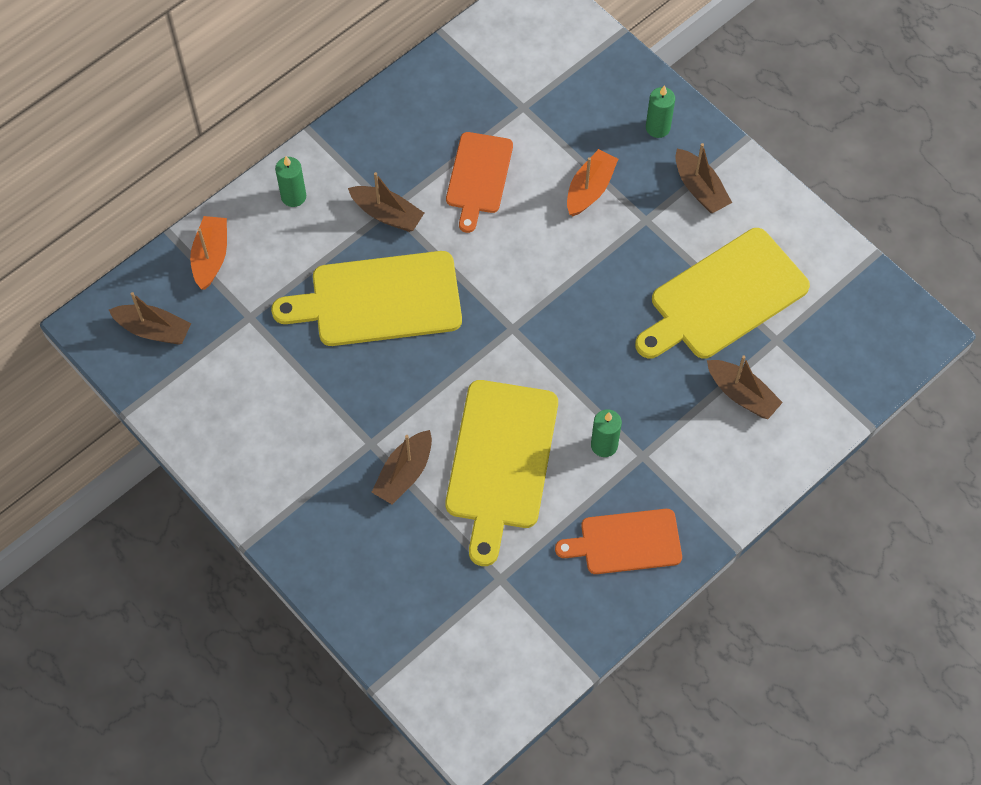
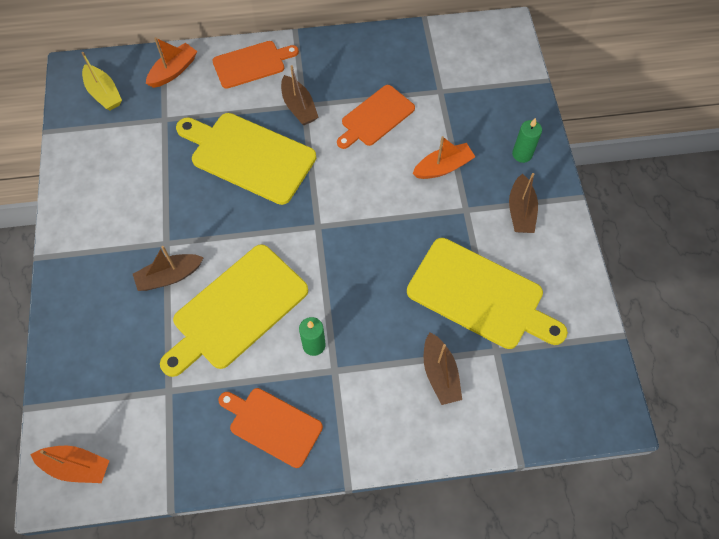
camera: 35 degrees right, 0 degrees up
brown boat [109,292,191,345] -> yellow boat [82,52,122,110]
green candle [275,156,306,207] -> orange cutting board [212,41,299,89]
yellow cutting board [635,228,810,359] -> yellow cutting board turned 150 degrees counterclockwise [407,238,568,349]
none -> orange boat [30,446,110,483]

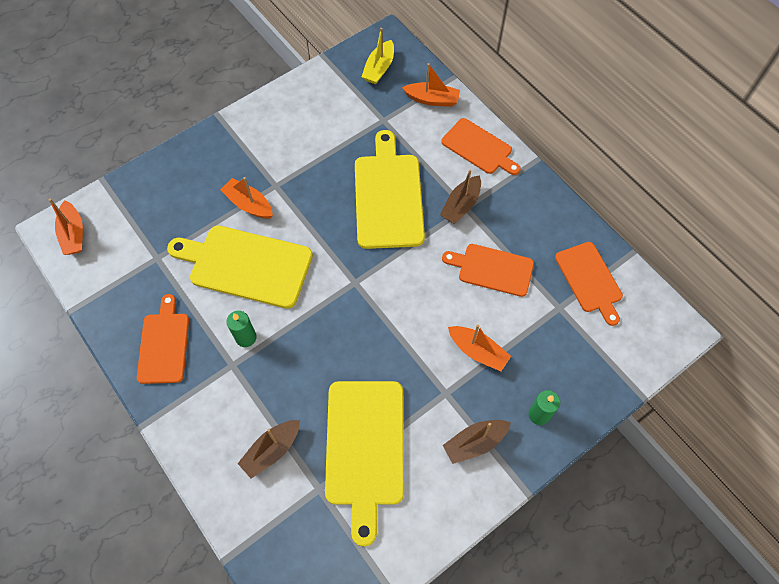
camera: 60 degrees right, 0 degrees up
brown boat [133,246,204,291] -> orange boat [220,177,273,219]
none -> orange cutting board [555,242,623,326]

